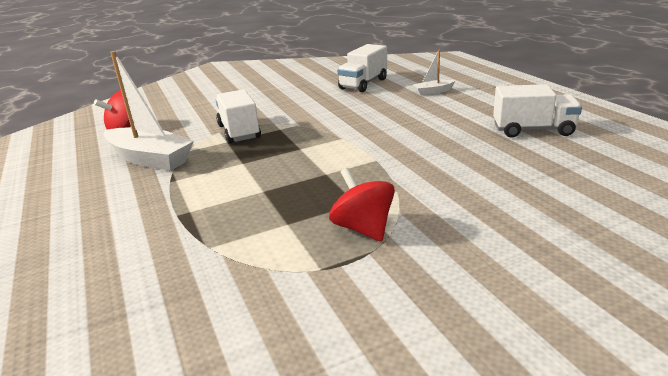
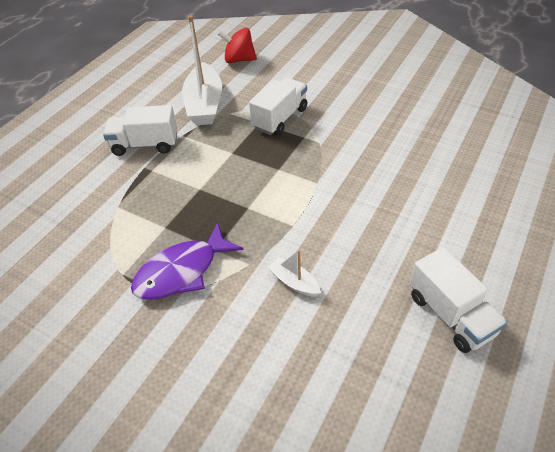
camera: 55 degrees right, 20 degrees up
red spinning top [329,168,395,242] -> purple fish [131,222,244,300]
white truck [337,44,387,92] -> white truck moved to [103,105,177,156]
white boat [413,50,456,95] -> white boat moved to [268,250,321,297]

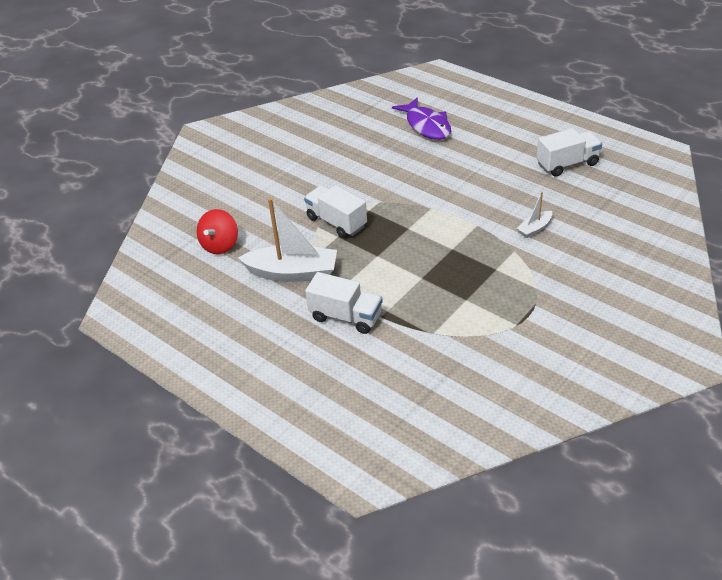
camera: 80 degrees left, 5 degrees down
white truck [103,105,177,156] -> white truck turned 75 degrees counterclockwise [305,272,383,334]
purple fish [131,222,244,300] -> purple fish moved to [392,97,451,140]

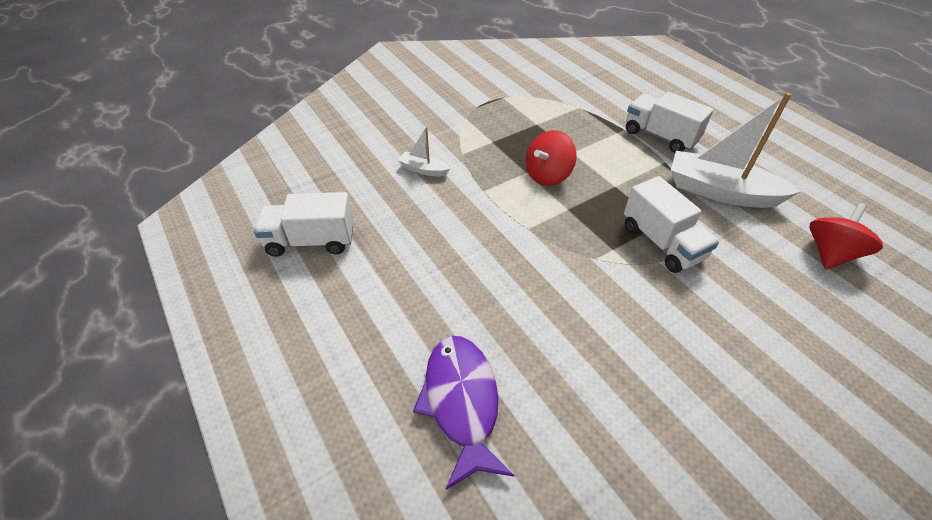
camera: 165 degrees left, 5 degrees up
white boat [517,192,552,238] -> white boat turned 135 degrees counterclockwise [398,127,450,176]
none -> red spinning top [526,130,577,186]

